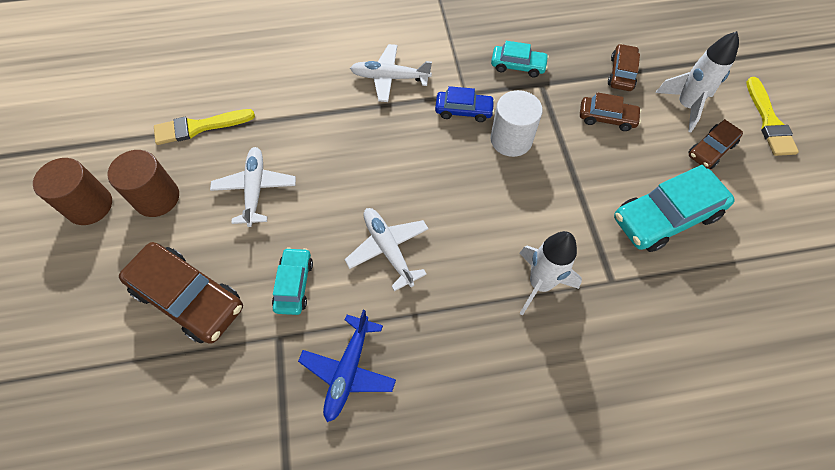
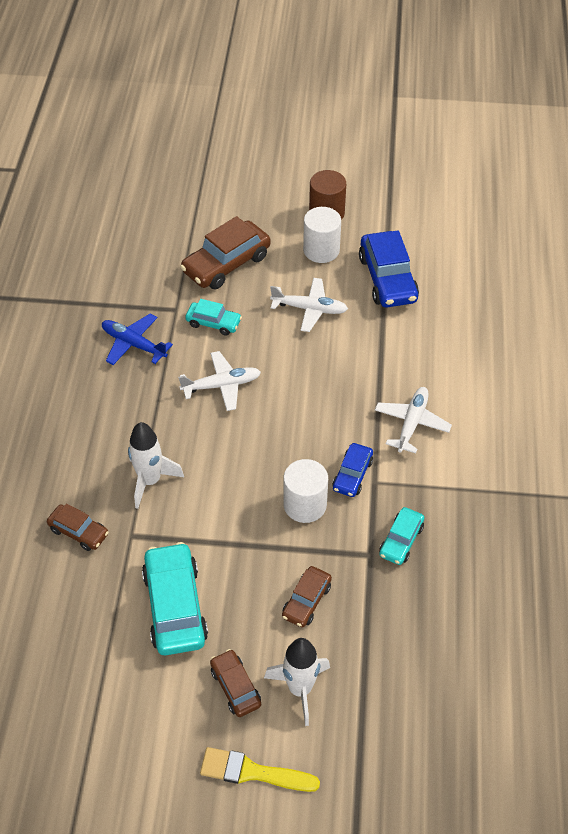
camera: 105 degrees right, 10 degrees down
brown cylinder [108,150,179,217] -> white cylinder [303,207,341,263]
yellow brush [154,109,255,145] -> blue car [359,231,419,307]
brown car [608,44,640,91] -> brown car moved to [47,503,109,551]

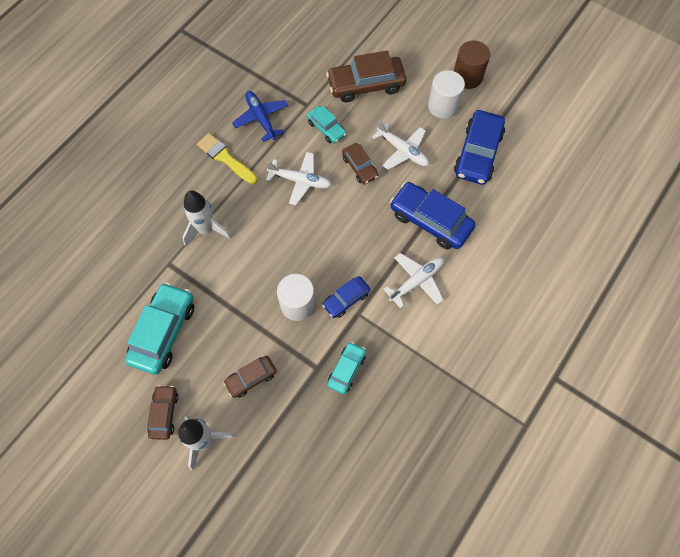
camera: 30 degrees right, 15 degrees up
brown car [47,503,109,551] -> brown car moved to [342,143,378,185]
yellow brush [200,747,320,792] -> yellow brush moved to [197,133,257,184]
turquoise car [379,507,425,565] -> turquoise car turned 150 degrees clockwise [327,342,366,394]
none -> blue car [390,182,476,249]

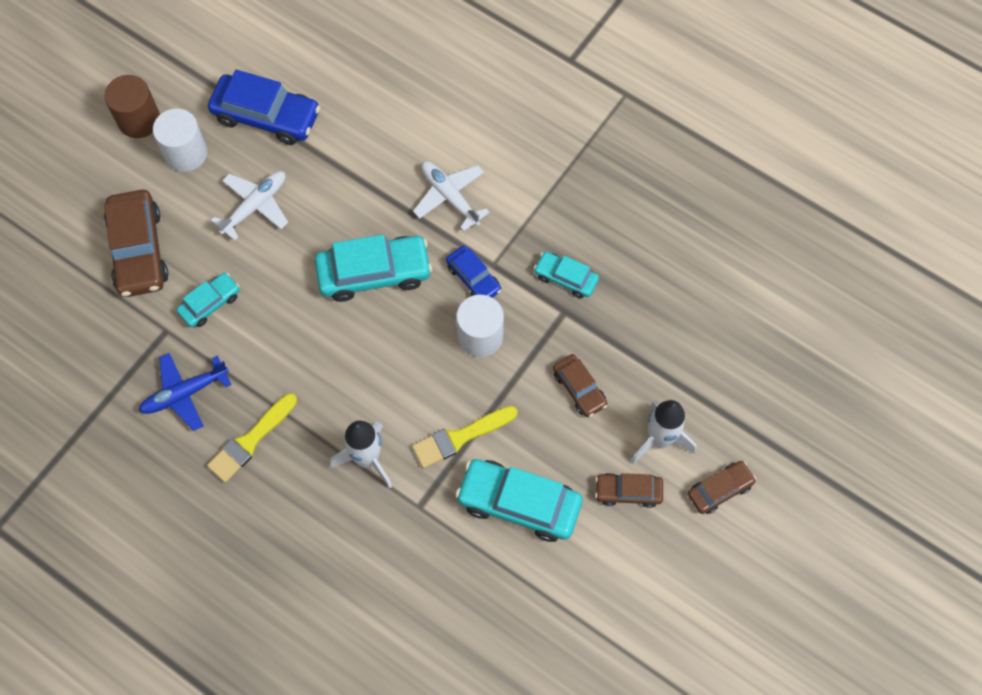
camera: 90 degrees left, 0 degrees up
white plane [266,152,332,205] -> none
brown car [342,143,378,185] -> brown car moved to [688,461,756,514]
blue car [390,182,476,249] -> none
none -> turquoise car [315,234,432,302]
none -> yellow brush [412,406,518,468]

